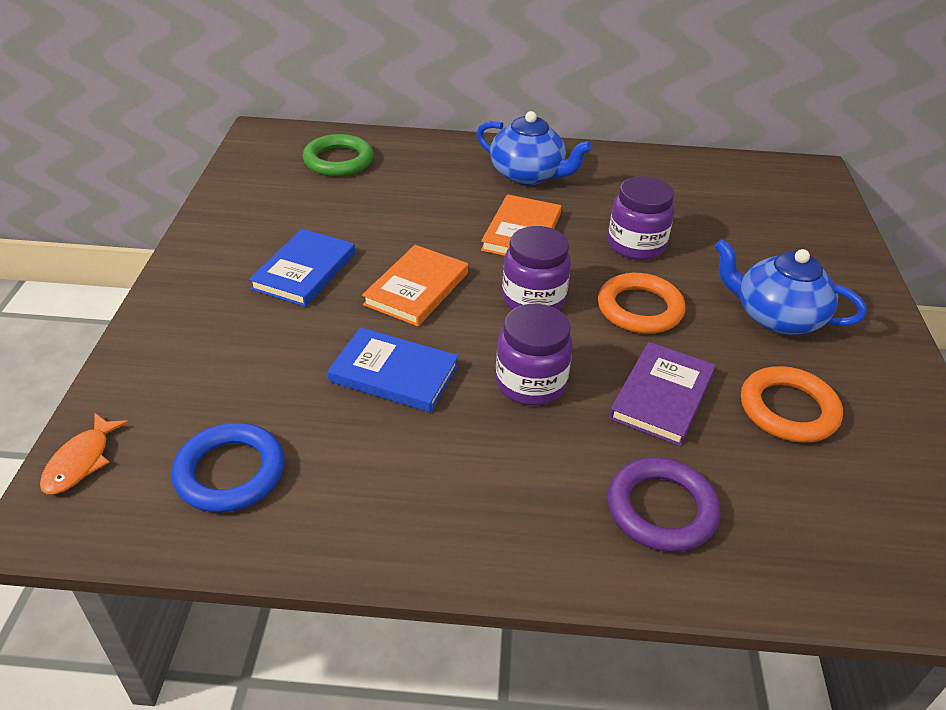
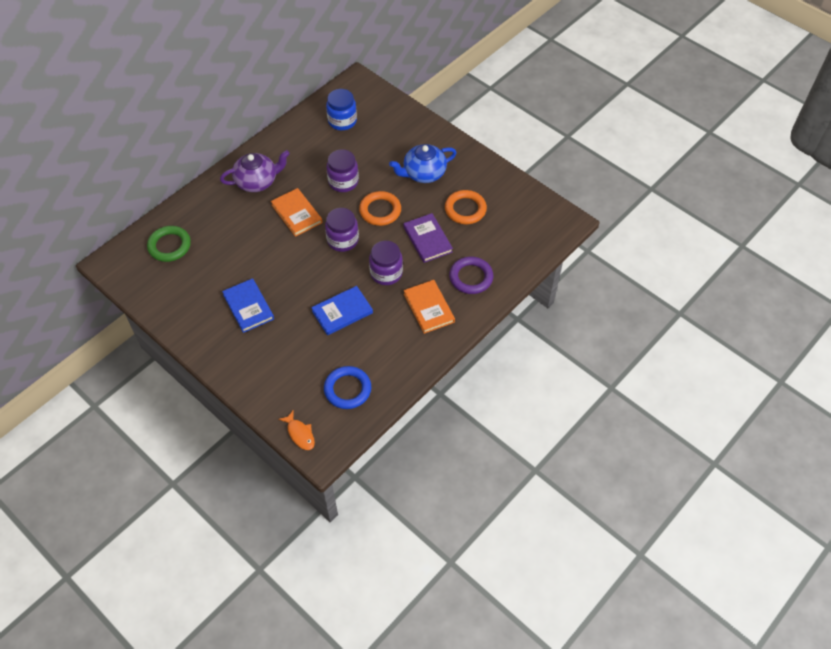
camera: 50 degrees left, 15 degrees up
orange book [362,245,468,326] -> orange book moved to [404,280,455,334]
blue teapot [477,111,592,185] -> purple teapot [220,150,290,192]
none -> blue jar [326,89,357,130]

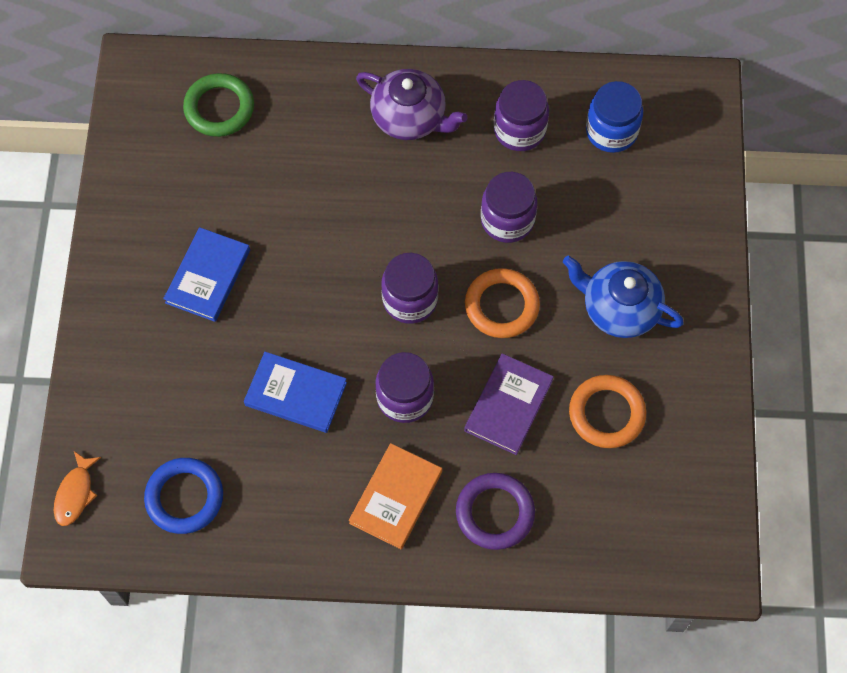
camera: 50 degrees right, 10 degrees up
orange book [271,188,323,237] -> none
none -> purple jar [494,80,549,151]

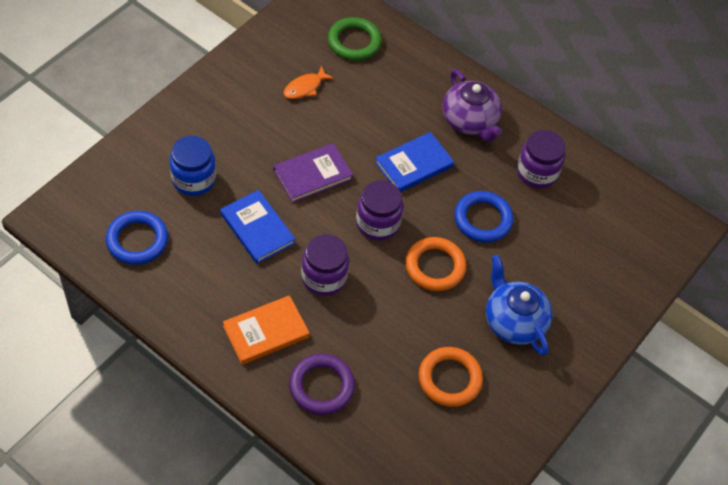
camera: 30 degrees right, 10 degrees down
orange fish [54,451,101,526] -> orange fish moved to [283,65,334,99]
blue book [163,227,250,322] -> blue book moved to [375,132,454,192]
purple book [464,353,554,455] -> purple book moved to [273,143,353,203]
purple jar [481,172,537,243] -> blue ring [454,191,513,242]
blue jar [586,81,643,153] -> blue jar moved to [170,136,216,196]

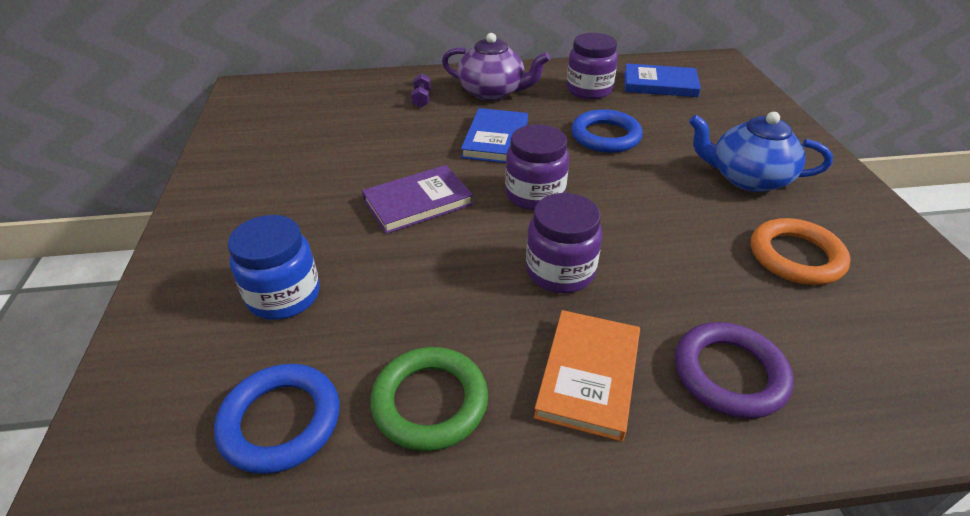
camera: 40 degrees left, 15 degrees down
blue book [220,190,295,264] -> blue book moved to [624,63,701,97]
purple book [273,143,353,203] -> purple book turned 45 degrees clockwise [362,165,473,234]
orange fish [283,65,334,99] -> none
green ring [328,17,382,61] -> green ring moved to [370,347,488,451]
orange ring [406,237,466,291] -> none
none -> purple dumbbell [411,73,431,108]

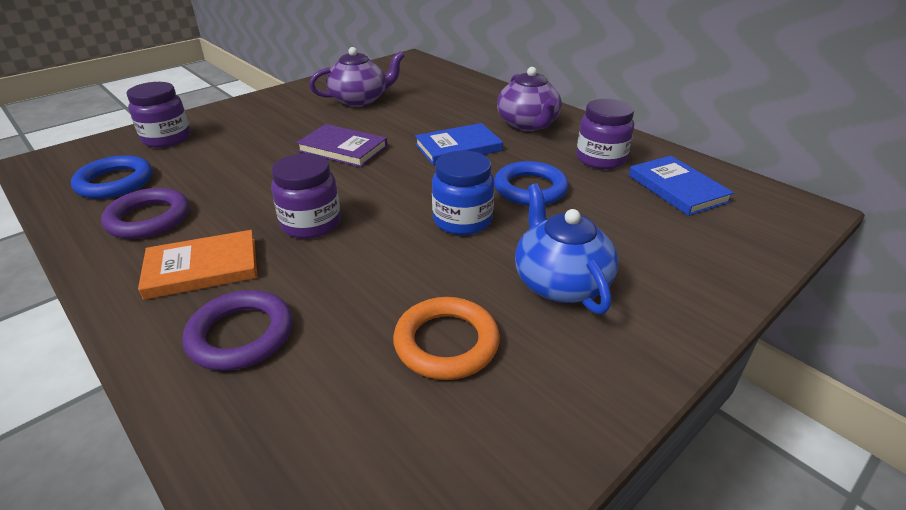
camera: 55 degrees right, 5 degrees down
blue jar [228,215,320,320] -> blue jar moved to [432,150,494,235]
green ring [370,347,488,451] -> purple ring [101,188,189,239]
purple dumbbell [411,73,431,108] -> none
purple jar [505,124,569,210] -> purple jar moved to [127,82,191,148]
none -> purple teapot [309,47,405,107]

